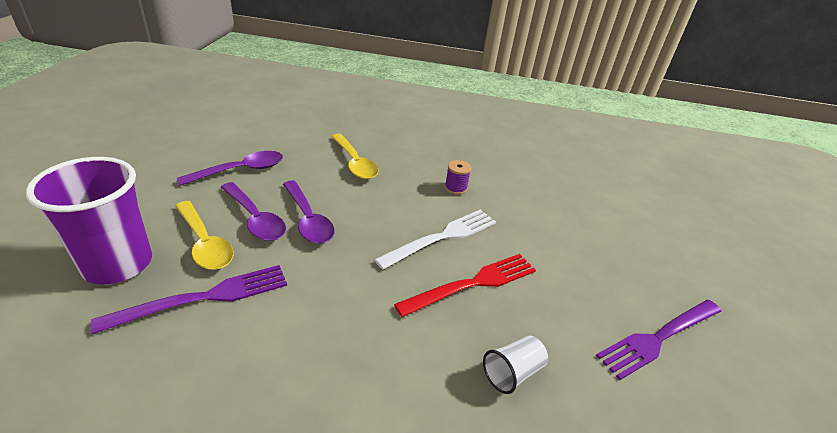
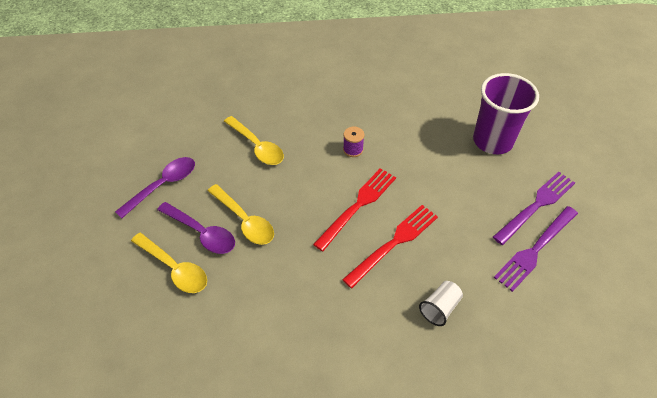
camera: 10 degrees left, 15 degrees up
purple cup [26,157,152,284] -> purple cup moved to [473,73,539,154]
purple fork [91,265,287,334] -> purple fork moved to [493,172,575,245]
purple spoon [283,181,334,244] -> yellow spoon [208,184,274,245]
white fork [374,209,496,270] -> red fork [313,168,396,251]

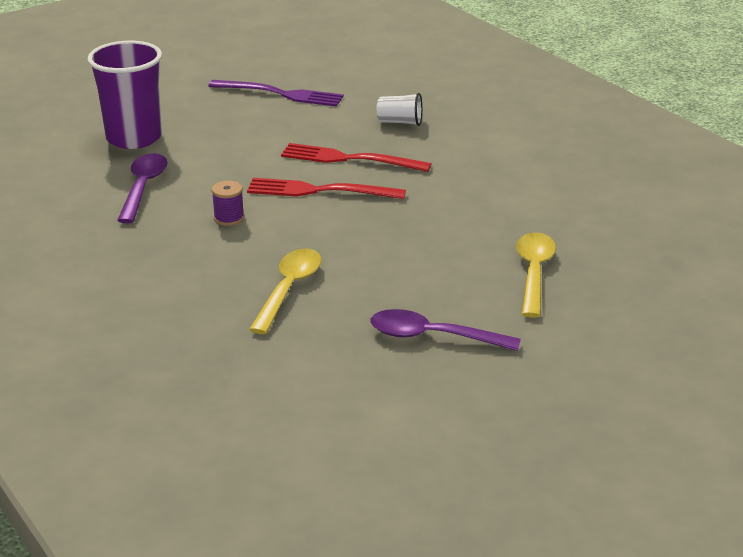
camera: 120 degrees left, 20 degrees down
purple spoon [157,202,235,254] -> purple spoon moved to [117,153,168,223]
yellow spoon [208,184,274,245] -> none
purple fork [493,172,575,245] -> none

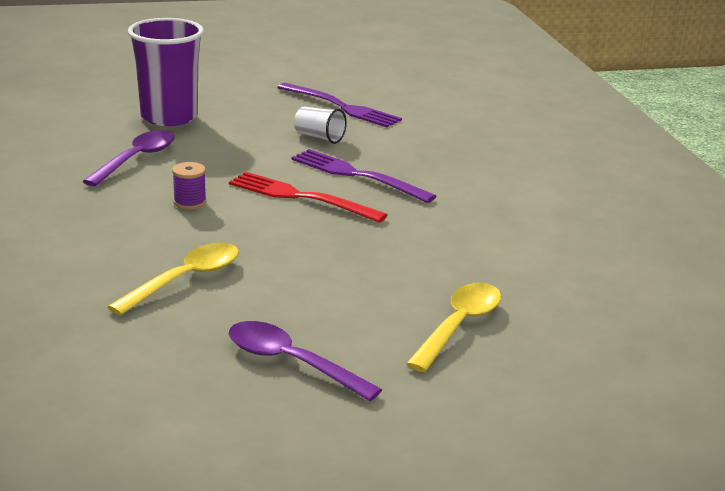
camera: 20 degrees right, 5 degrees down
red fork [281,143,432,172] -> purple fork [291,149,436,203]
white cup [377,93,422,126] -> white cup moved to [294,107,347,144]

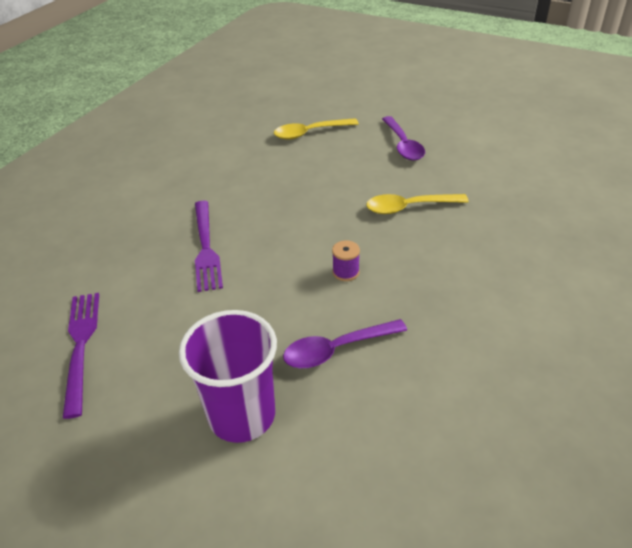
camera: 135 degrees left, 15 degrees up
red fork [229,172,388,223] -> none
white cup [294,107,347,144] -> none

